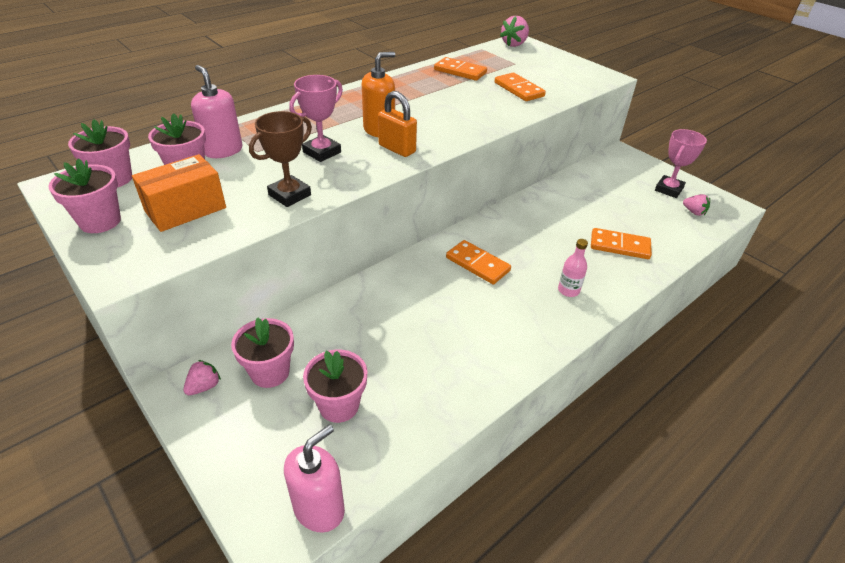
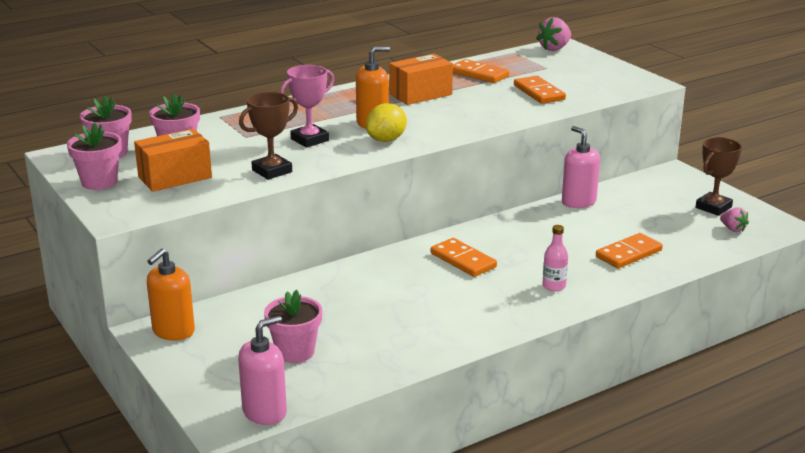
camera: 10 degrees right, 15 degrees down
pink strawberry [183,360,221,396] -> orange soap dispenser [147,249,195,341]
pink soap dispenser [191,65,242,158] -> pink soap dispenser moved to [562,126,600,208]
pink flower pot [231,318,294,388] -> none
orange padlock [378,91,417,157] -> yellow lemon [366,103,407,142]
orange domino [591,228,652,259] -> orange domino turned 60 degrees counterclockwise [596,233,663,269]
pink trophy [655,129,707,198] -> brown trophy [696,137,742,216]
none -> orange box [389,54,453,105]

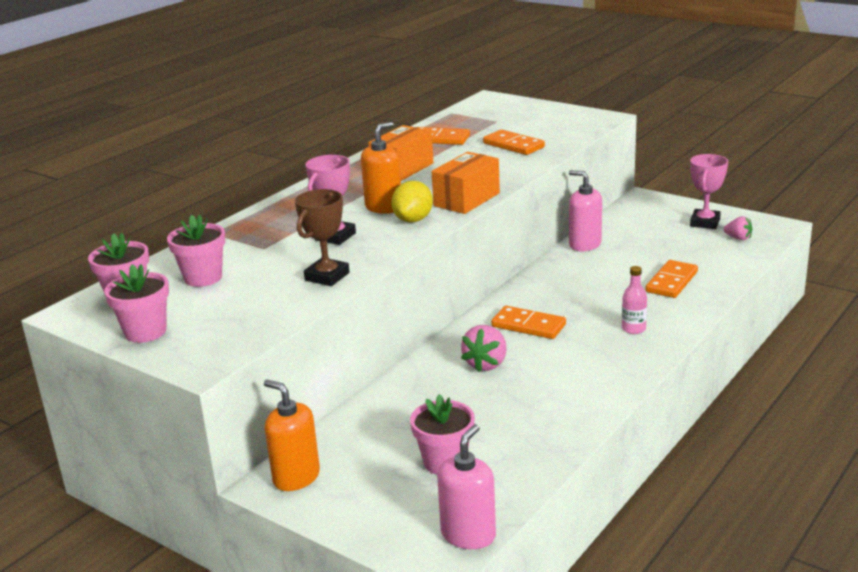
camera: 20 degrees left, 0 degrees up
orange box [134,129,212,192] -> orange box moved to [432,152,500,214]
orange soap dispenser [147,249,195,341] -> orange soap dispenser turned 120 degrees clockwise [264,380,320,491]
pink strawberry [536,17,571,51] -> pink strawberry moved to [461,325,507,372]
brown trophy [696,137,742,216] -> pink trophy [690,154,728,229]

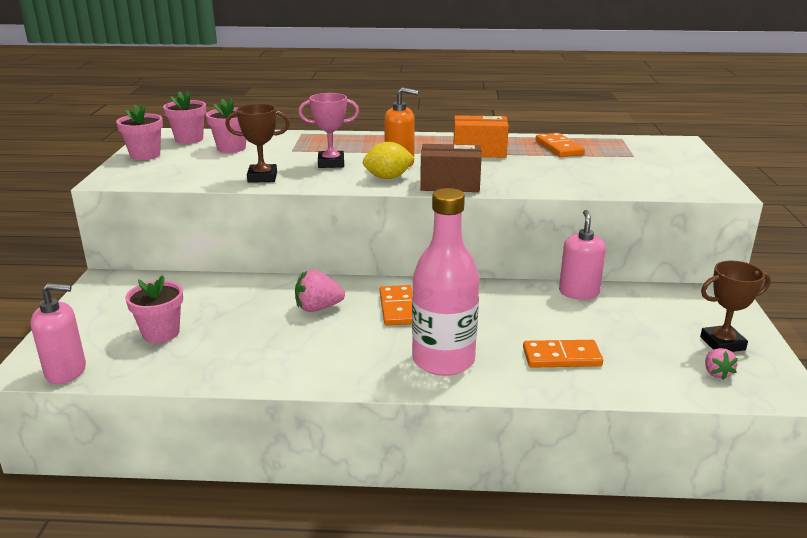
camera: 55 degrees right, 0 degrees up
orange soap dispenser [264,380,320,491] -> none
orange box [432,152,500,214] -> brown box [420,144,482,192]
orange domino [483,130,545,155] -> none
pink bottle [622,266,647,334] -> pink bottle [412,188,479,376], size x2.45
pink trophy [690,154,728,229] -> brown trophy [700,261,771,352]

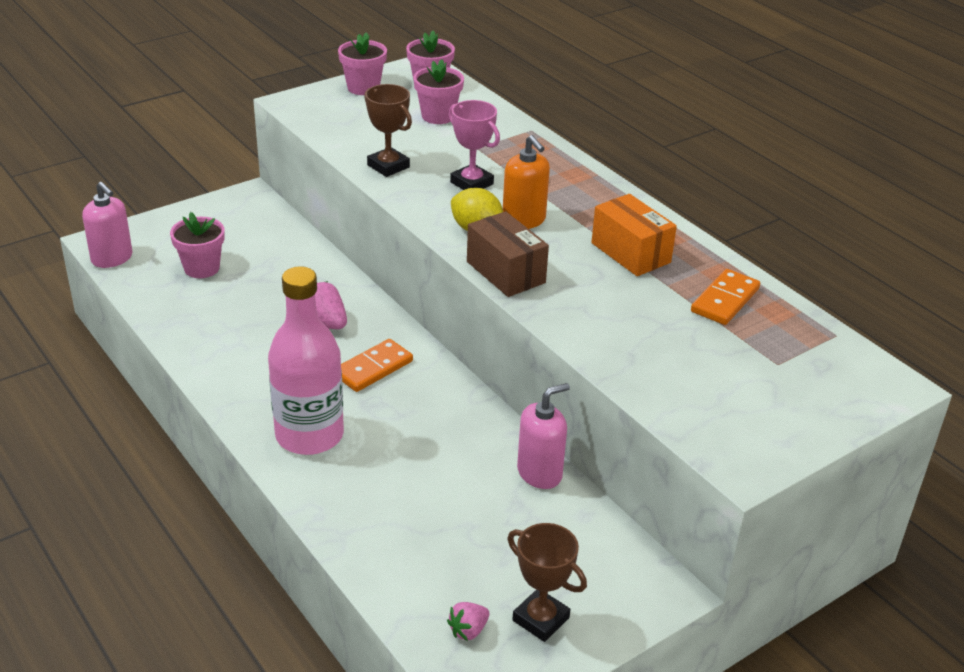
camera: 50 degrees right, 10 degrees up
orange domino [523,340,603,368] -> none

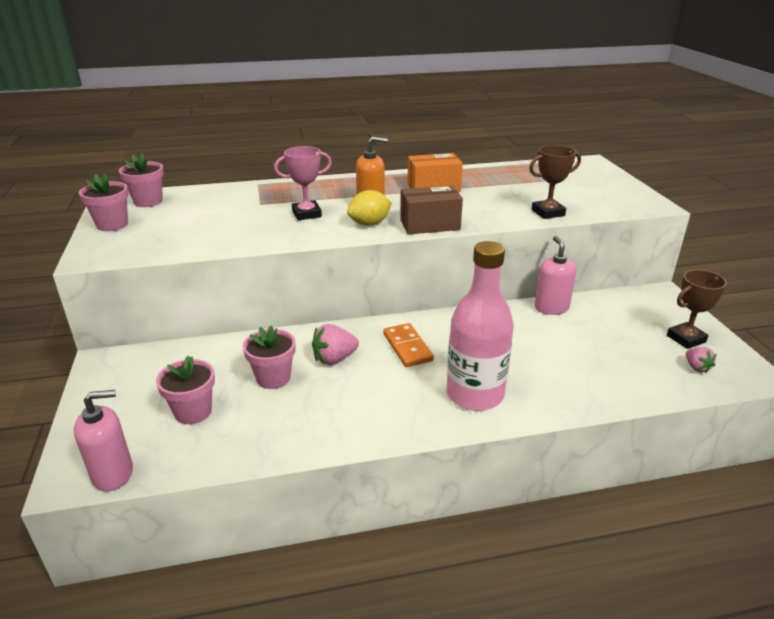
camera: 65 degrees left, 5 degrees down
brown trophy [364,84,412,177] -> brown trophy moved to [529,145,581,219]
pink flower pot [414,59,464,124] -> pink flower pot moved to [243,326,295,389]
orange domino [691,269,760,325] -> none

